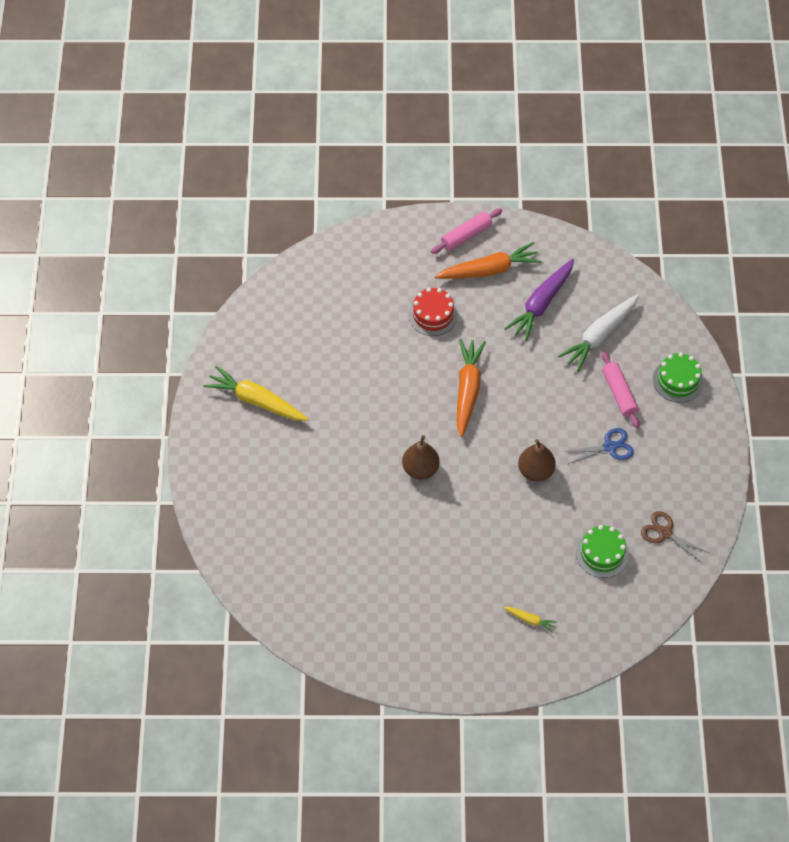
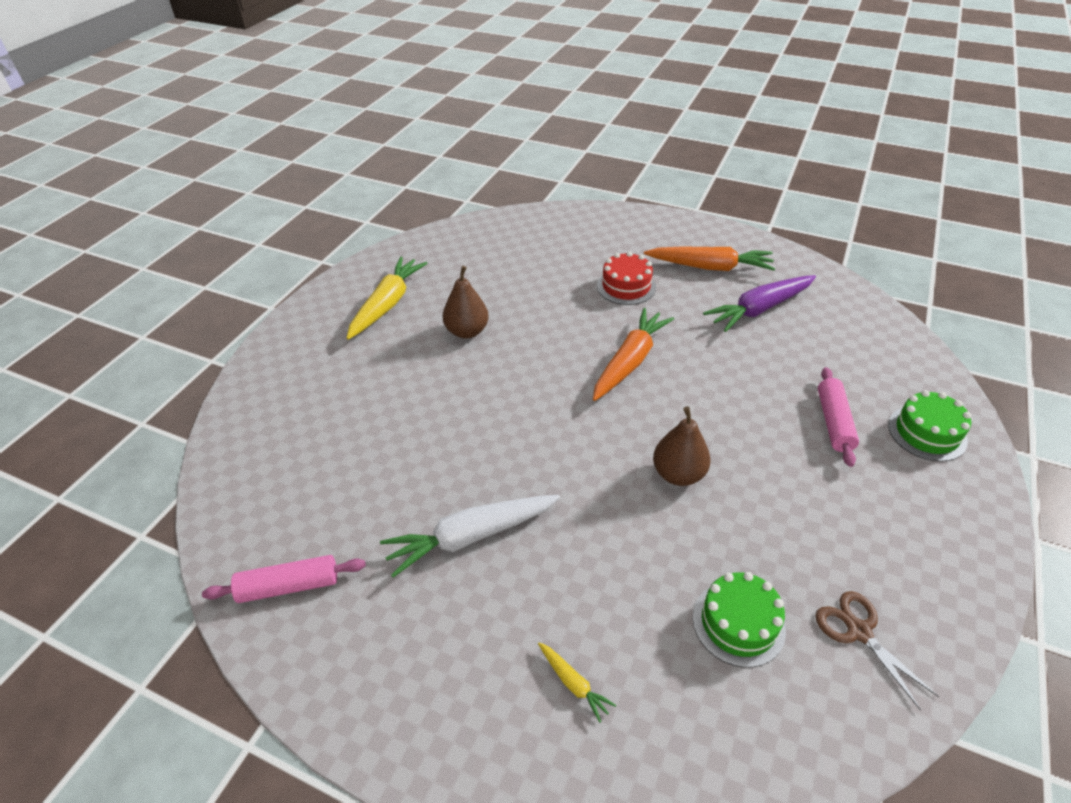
camera: 25 degrees right, 15 degrees down
yellow carrot [204,366,309,421] -> yellow carrot turned 60 degrees clockwise [346,257,428,340]
brown pear [402,435,440,480] -> brown pear moved to [443,266,489,338]
pink rolling pin [431,208,502,254] -> pink rolling pin moved to [202,555,366,603]
white carrot [558,294,639,372] -> white carrot moved to [380,495,560,578]
blue scissors [566,428,634,464] -> none

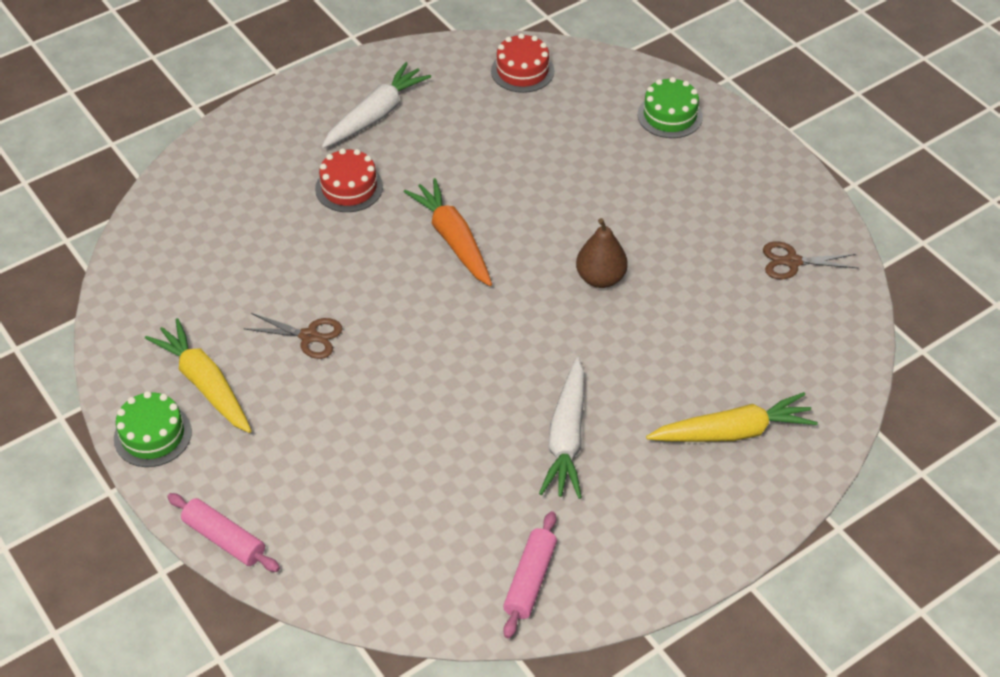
camera: 60 degrees left, 5 degrees up
brown pear [443,266,489,338] -> brown scissors [243,313,343,359]
yellow carrot [538,642,616,723] -> yellow carrot [646,392,818,442], size x2.16
orange carrot [644,246,775,271] -> white carrot [322,62,431,148]
green cake [693,572,786,668] -> green cake moved to [114,391,192,467]
purple carrot [703,275,816,332] -> none
pink rolling pin [818,367,859,467] -> pink rolling pin moved to [167,493,280,572]
none -> red cake [491,33,554,93]

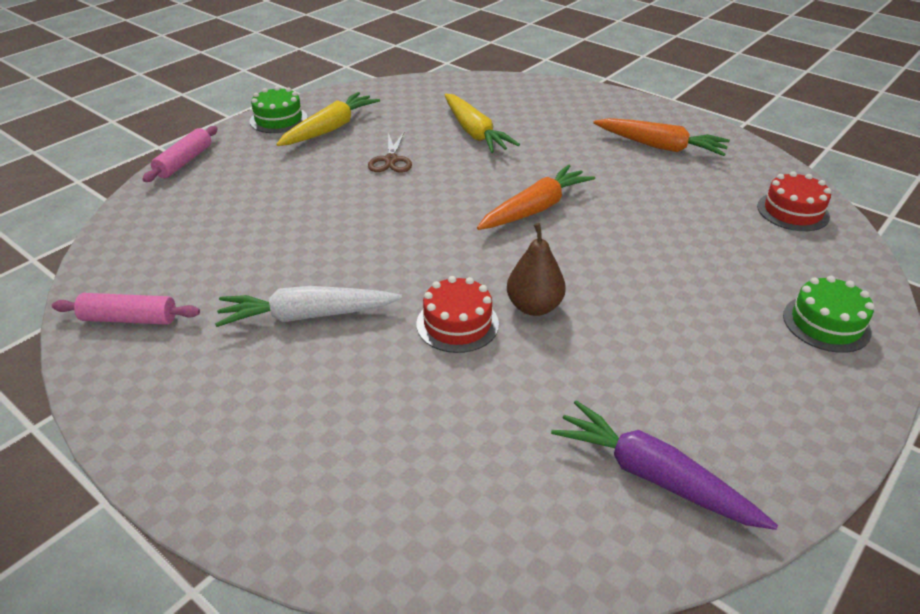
camera: 75 degrees right, 10 degrees down
red cake [315,148,383,212] -> red cake moved to [417,276,499,353]
white carrot [322,62,431,148] -> orange carrot [593,118,730,156]
yellow carrot [646,392,818,442] -> yellow carrot moved to [445,94,520,153]
brown scissors [763,241,858,279] -> purple carrot [551,400,778,530]

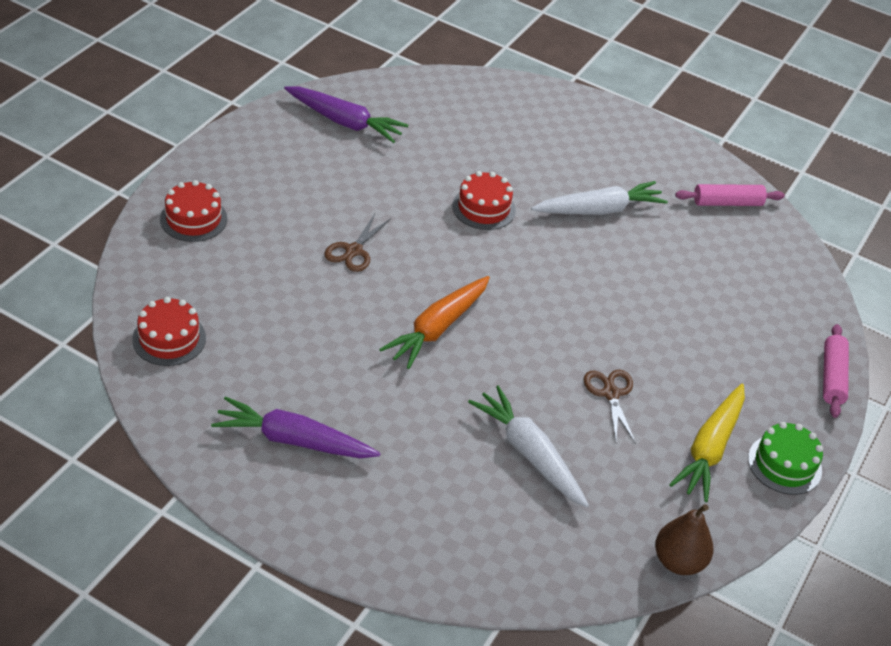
camera: 165 degrees right, 5 degrees up
yellow carrot [445,94,520,153] -> white carrot [468,385,589,508]
brown pear [507,223,566,316] -> brown pear moved to [655,504,713,575]
orange carrot [593,118,730,156] -> purple carrot [211,396,381,458]
green cake [783,276,875,353] -> red cake [160,180,227,242]
none -> brown scissors [324,214,391,272]

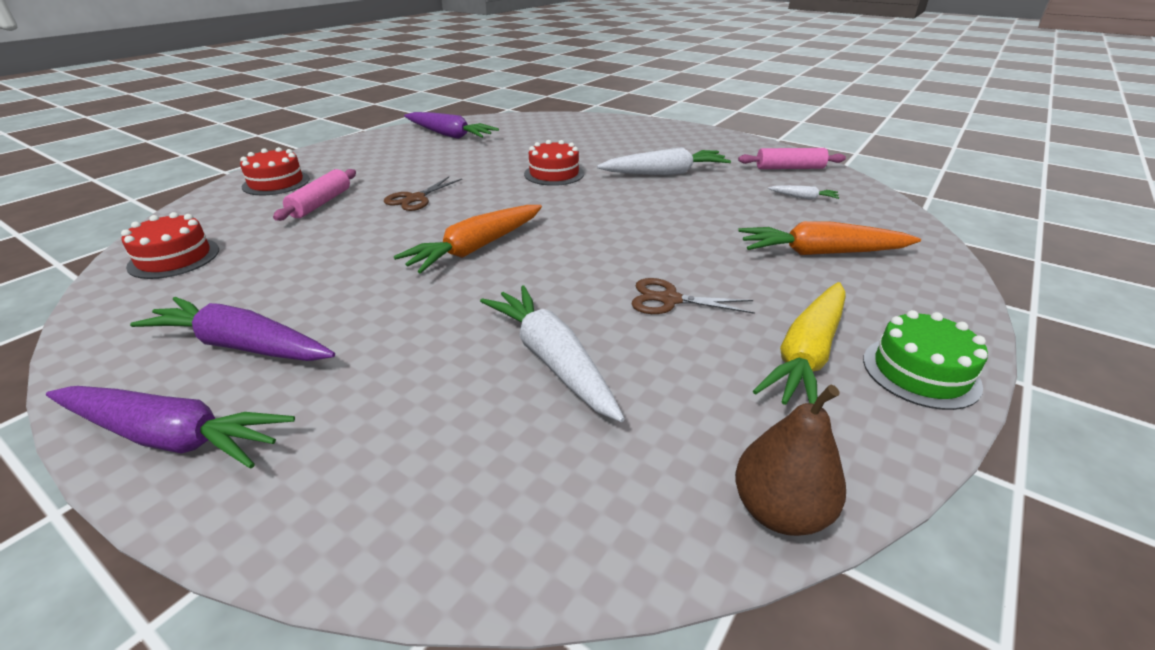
camera: 10 degrees right, 10 degrees down
brown scissors [583,370,636,444] -> brown scissors turned 75 degrees counterclockwise [632,278,755,314]
pink rolling pin [823,324,849,418] -> pink rolling pin moved to [273,169,356,221]
none -> purple carrot [46,386,295,468]
none -> orange carrot [738,221,921,255]
none -> white carrot [768,185,839,200]

